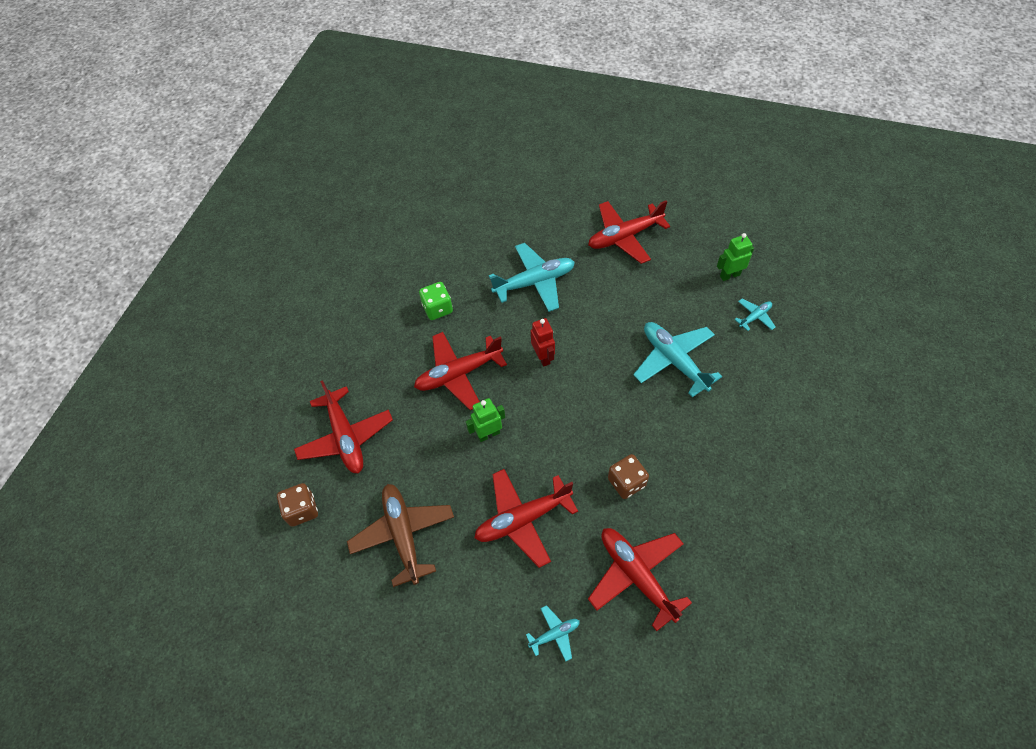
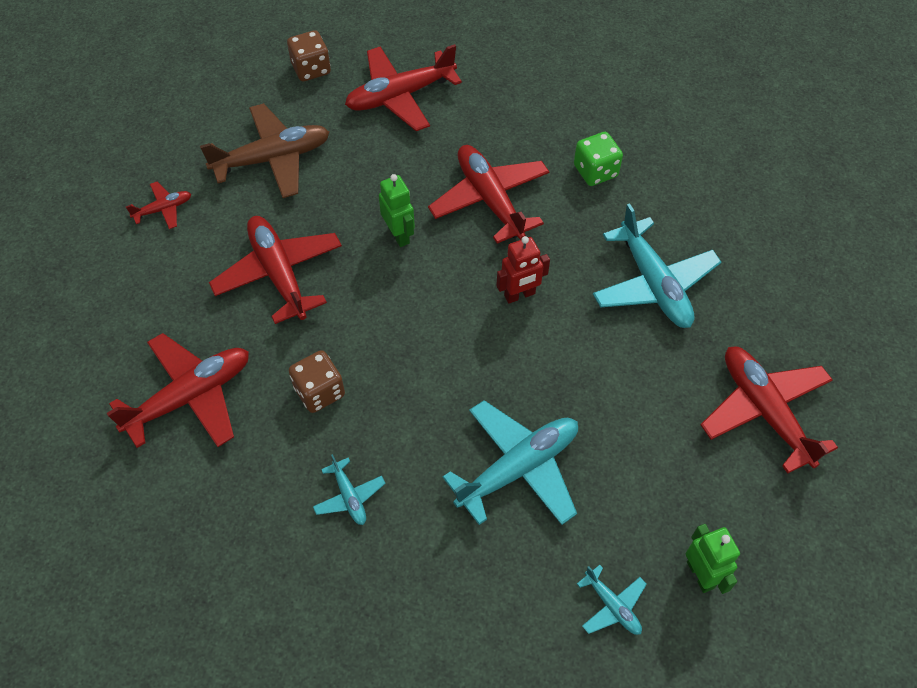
camera: 85 degrees right, 0 degrees up
turquoise plane [526,605,580,661] -> turquoise plane moved to [313,454,385,525]
none -> red plane [126,182,191,229]

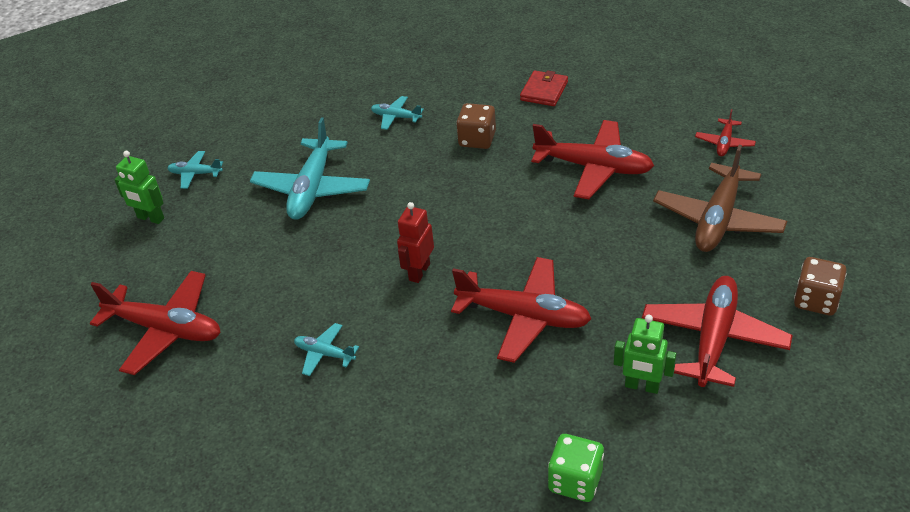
camera: 140 degrees right, 15 degrees down
red plane [107,333,249,448] -> red wallet [520,70,568,106]
green robot [379,174,415,247] -> green robot moved to [614,315,676,394]
green dice [574,132,623,186] -> green dice moved to [548,434,604,502]
turquoise plane [593,203,721,328] -> turquoise plane [294,323,359,376], size x0.49

